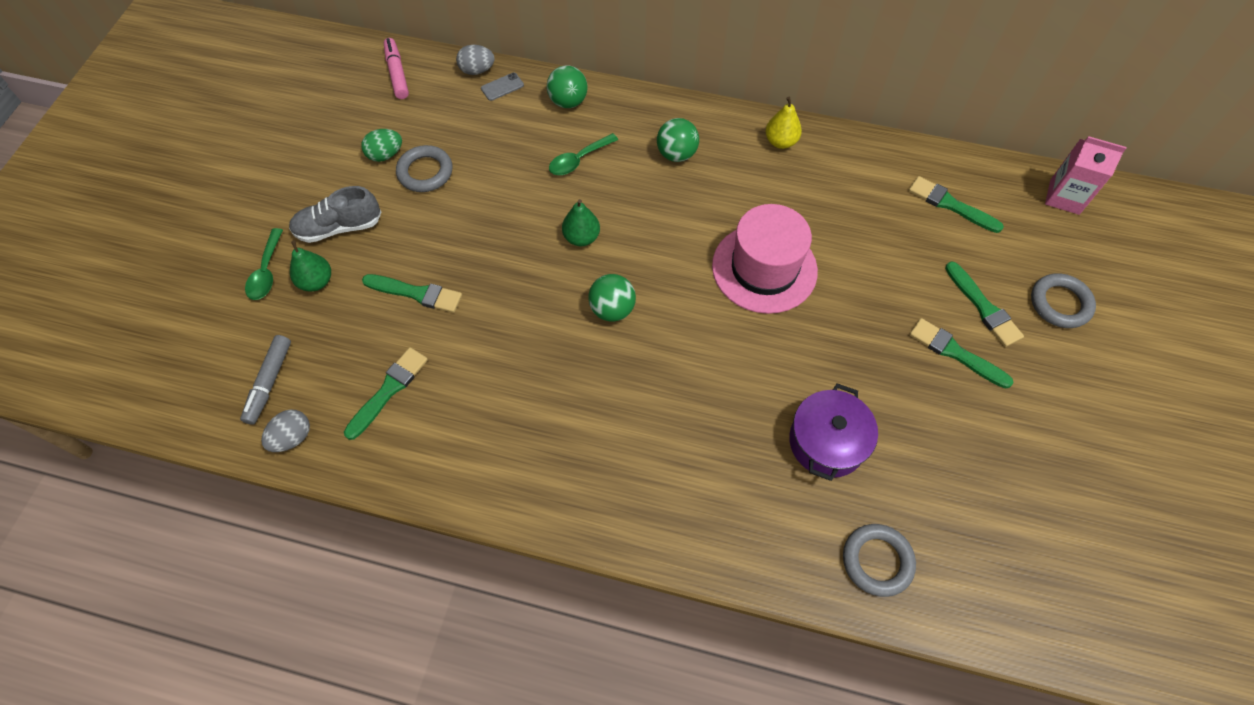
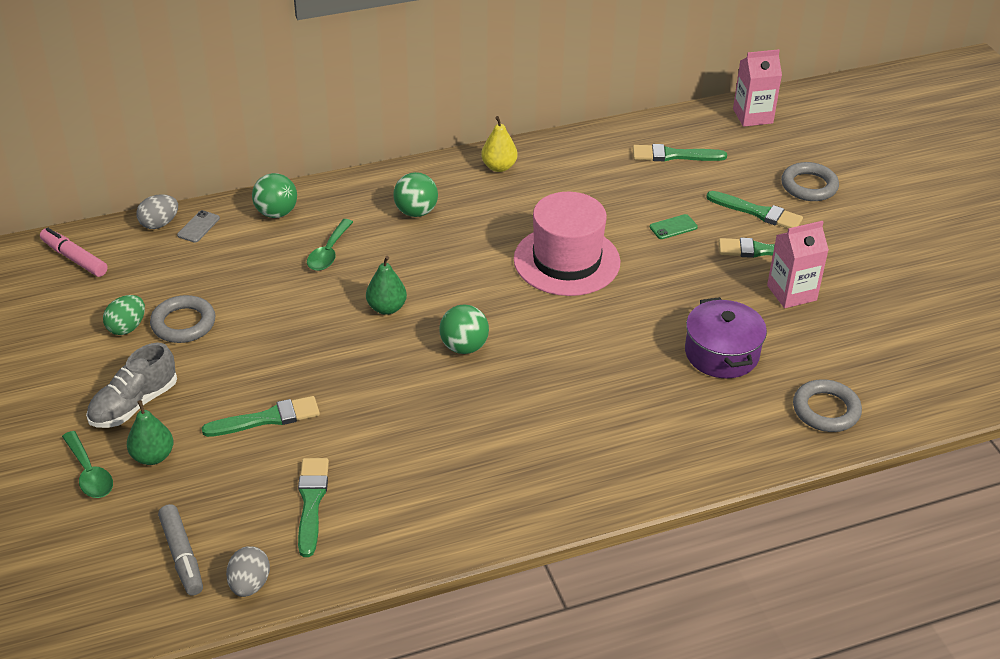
camera: 35 degrees left, 20 degrees down
none -> green phone [650,214,698,239]
none -> pink carton [767,221,829,308]

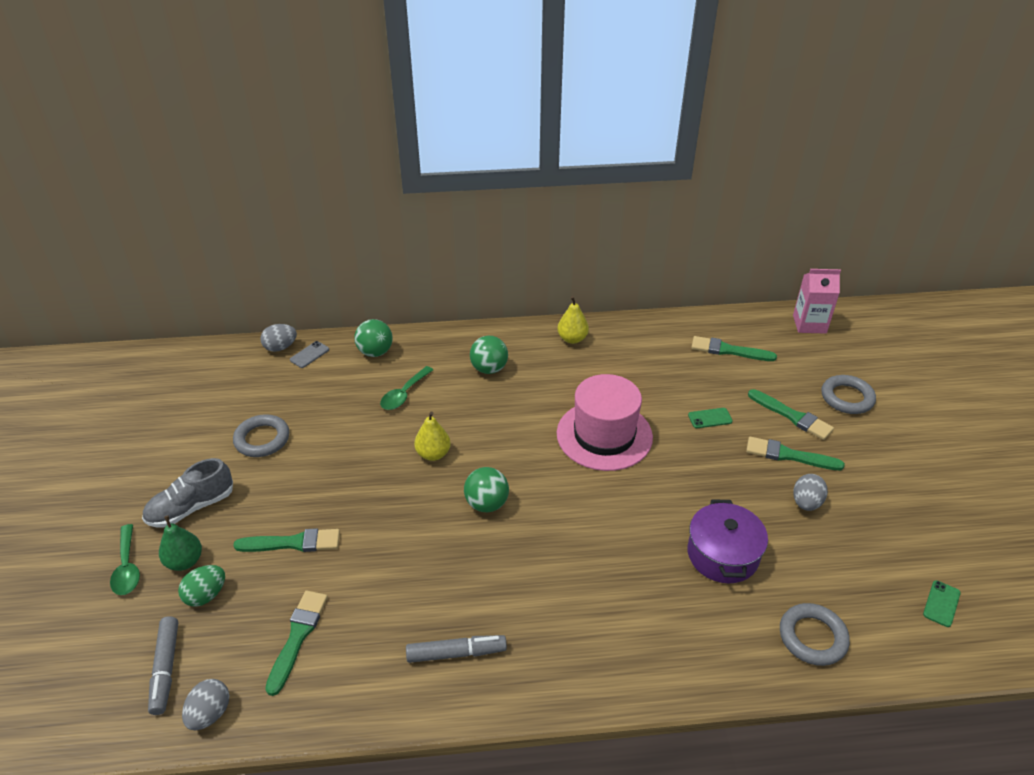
camera: 15 degrees right, 0 degrees up
pink marker [40,228,108,277] -> none
green egg [103,295,145,335] -> green egg moved to [178,565,225,607]
green pear [366,256,407,315] -> yellow pear [414,411,451,461]
pink carton [767,221,829,308] -> grey egg [793,474,828,511]
none -> grey marker [406,635,507,663]
none -> green phone [923,580,961,627]

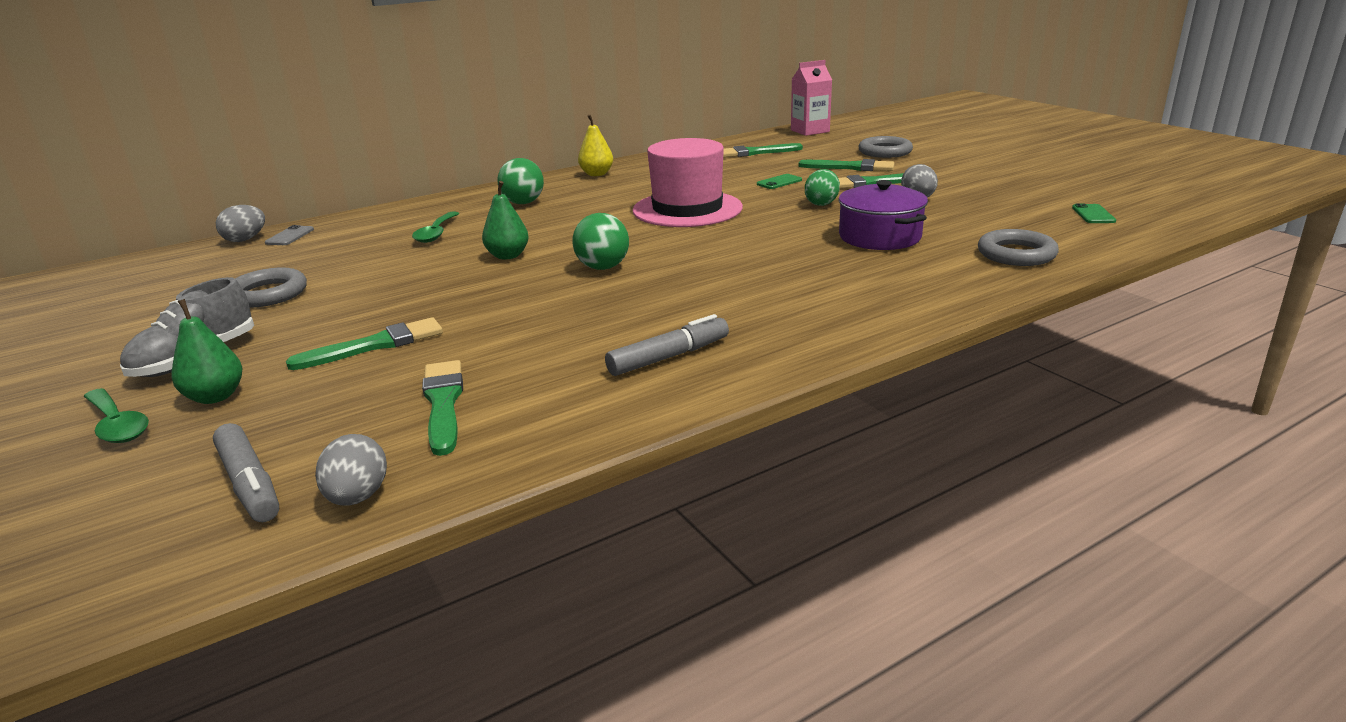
camera: 25 degrees left, 15 degrees down
green egg [178,565,225,607] -> green egg moved to [805,169,840,206]
green ball [354,319,393,357] -> none
yellow pear [414,411,451,461] -> green pear [482,181,529,259]

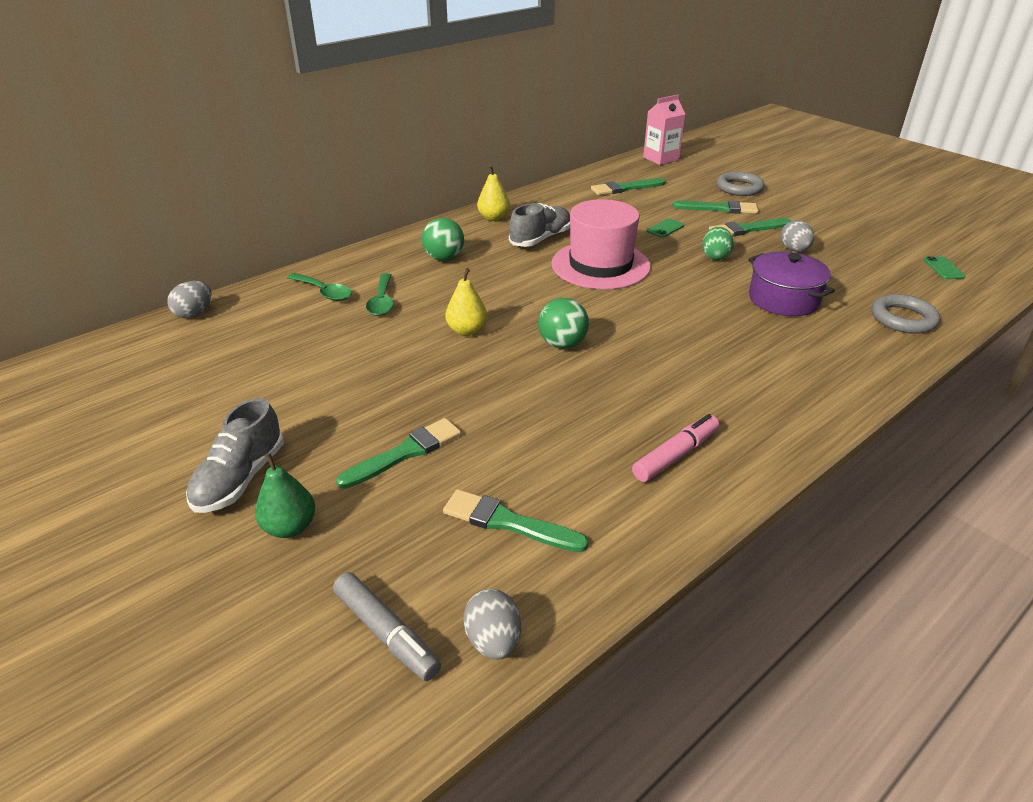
camera: 10 degrees left, 10 degrees up
green spoon [84,388,149,443] -> green spoon moved to [287,273,352,301]
grey ring [235,268,307,308] -> none
grey phone [265,225,314,245] -> none
green brush [422,360,463,456] -> green brush turned 45 degrees counterclockwise [443,489,589,552]
green pear [482,181,529,259] -> yellow pear [445,268,487,336]
grey marker [605,314,729,376] -> pink marker [632,414,719,482]
none -> grey shoe [509,203,570,247]

